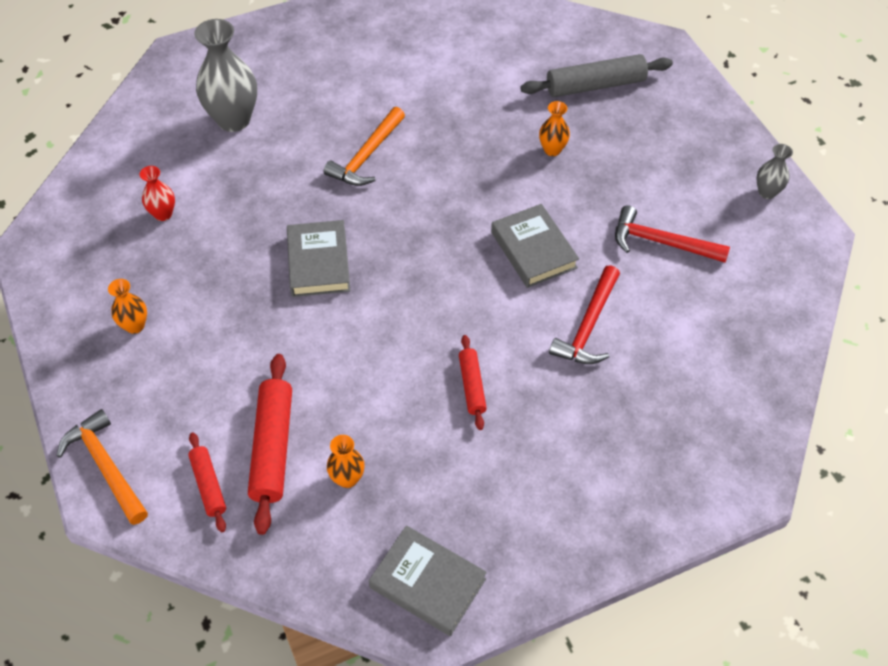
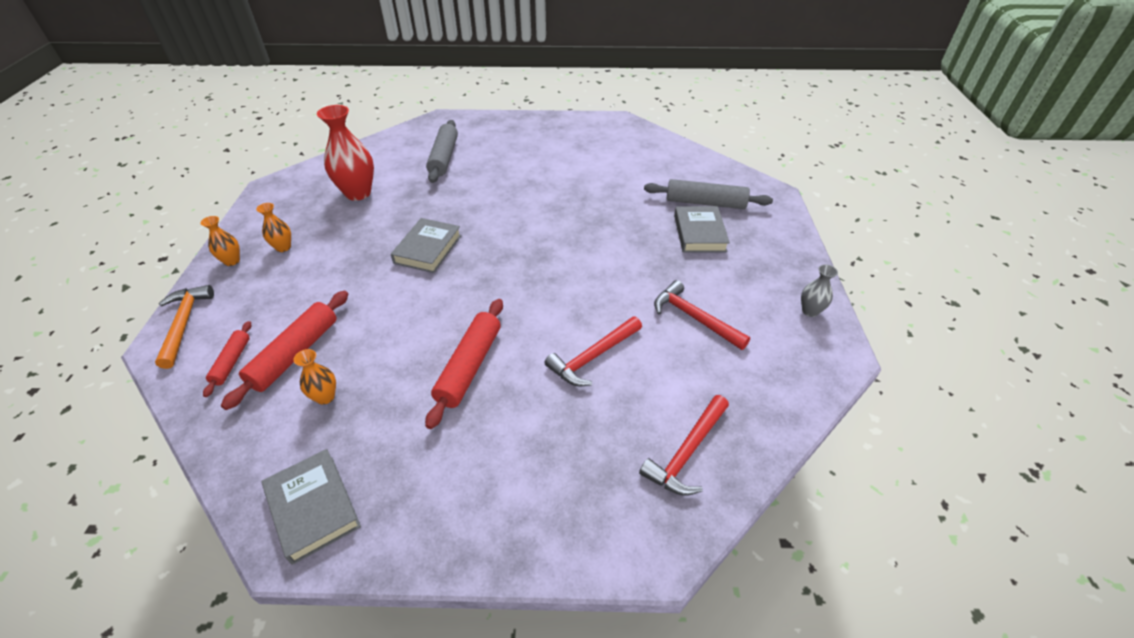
camera: 25 degrees right, 10 degrees down
red vase [140,166,175,221] -> red vase [317,105,374,201], size x1.98
grey vase [194,19,257,132] -> grey rolling pin [426,120,458,183]
orange hammer [324,107,405,186] -> none
red rolling pin [459,335,487,430] -> red rolling pin [425,299,503,429], size x1.75
grey book [491,204,579,288] -> grey book moved to [674,206,730,253]
orange vase [539,101,570,156] -> orange vase moved to [200,216,240,266]
none -> red hammer [639,395,729,496]

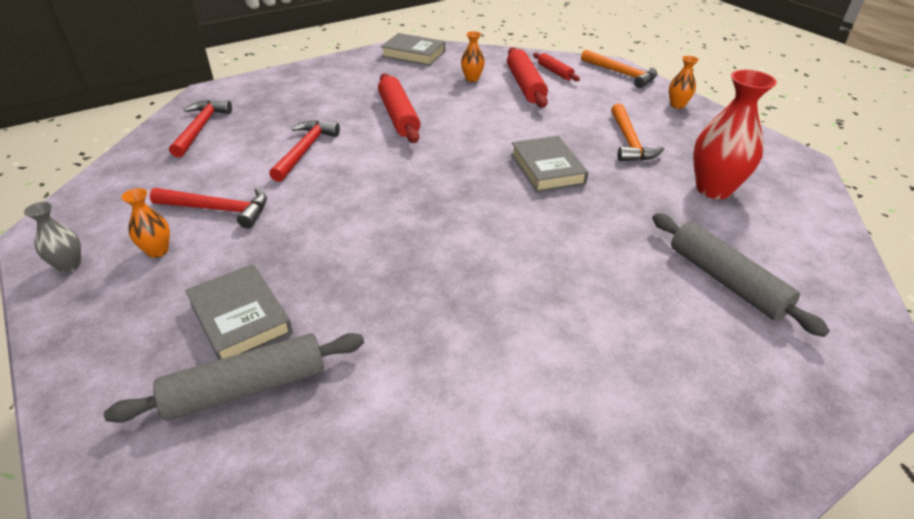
camera: 145 degrees right, 5 degrees down
orange vase [256,203,291,252] -> orange vase moved to [121,188,170,258]
none -> orange hammer [611,104,664,161]

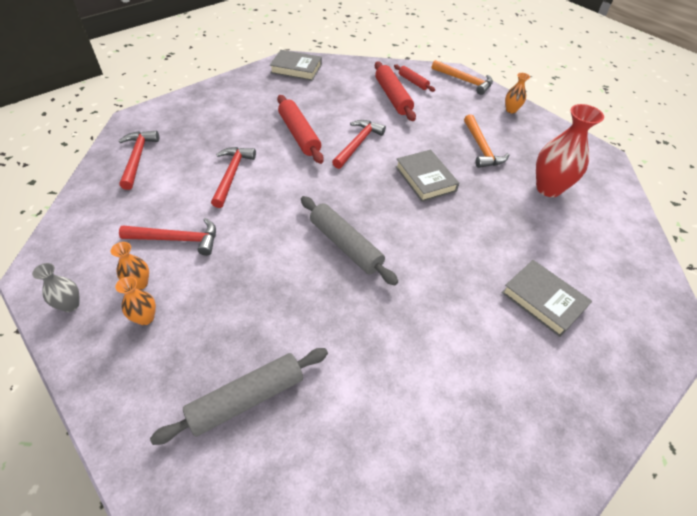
camera: 10 degrees left, 10 degrees up
grey book [185,264,293,360] -> grey book moved to [501,260,592,337]
orange vase [461,31,485,82] -> orange vase moved to [115,276,156,325]
grey rolling pin [652,213,830,337] -> grey rolling pin moved to [301,196,399,286]
none -> red hammer [332,120,386,169]

